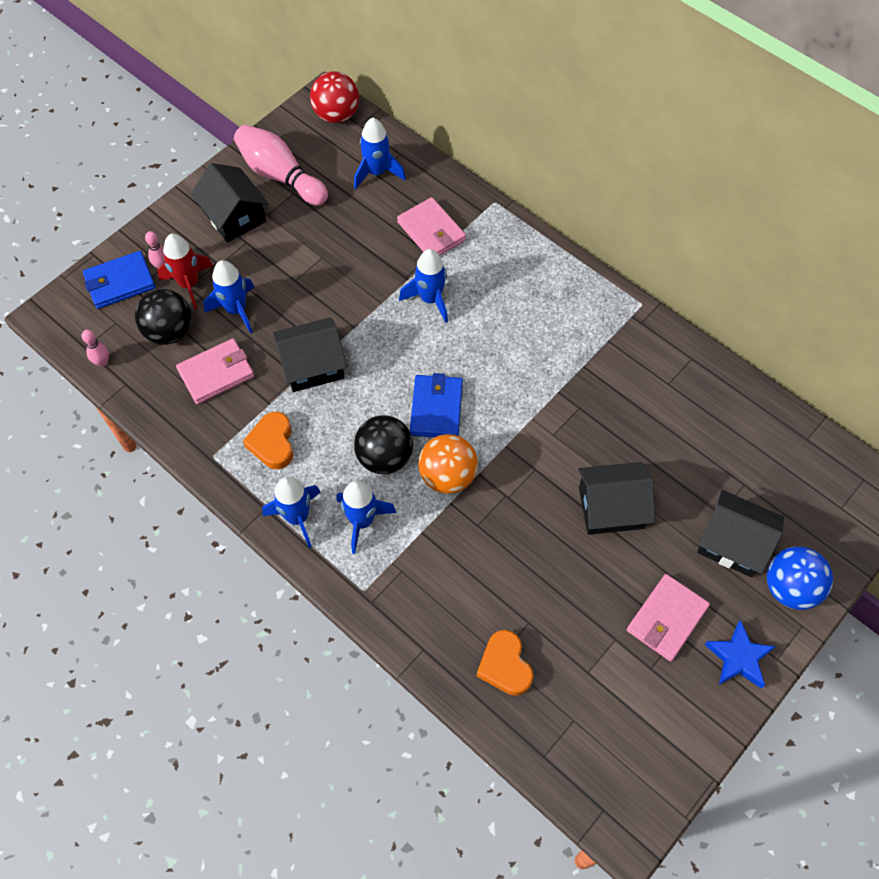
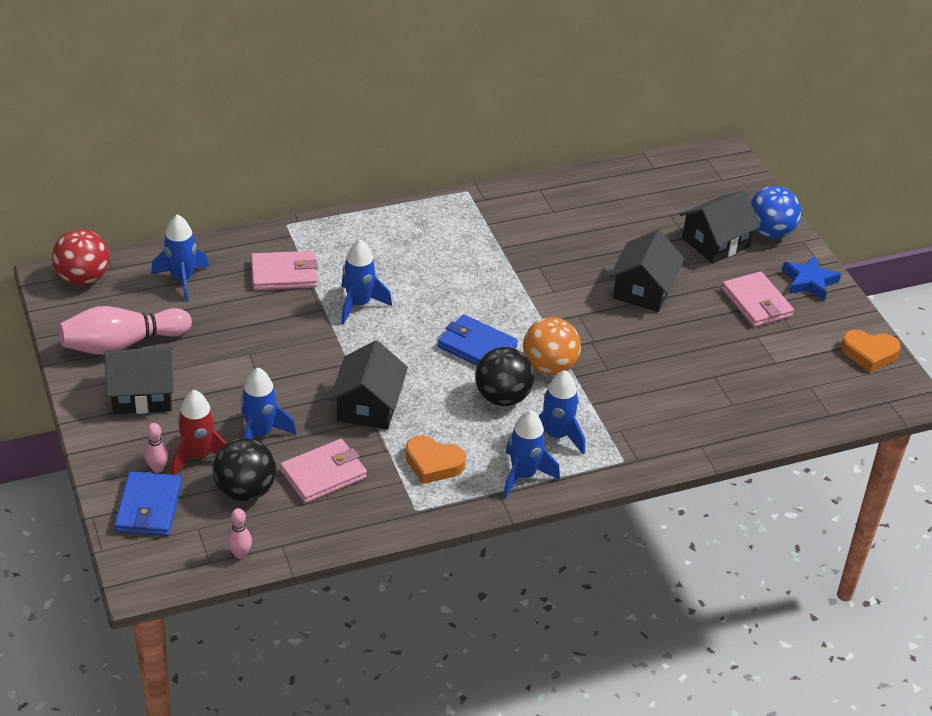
camera: 65 degrees left, 20 degrees down
pink wallet [176,338,254,404] -> pink wallet turned 60 degrees clockwise [280,439,367,503]
orange heart [476,630,534,696] -> orange heart moved to [841,330,901,372]

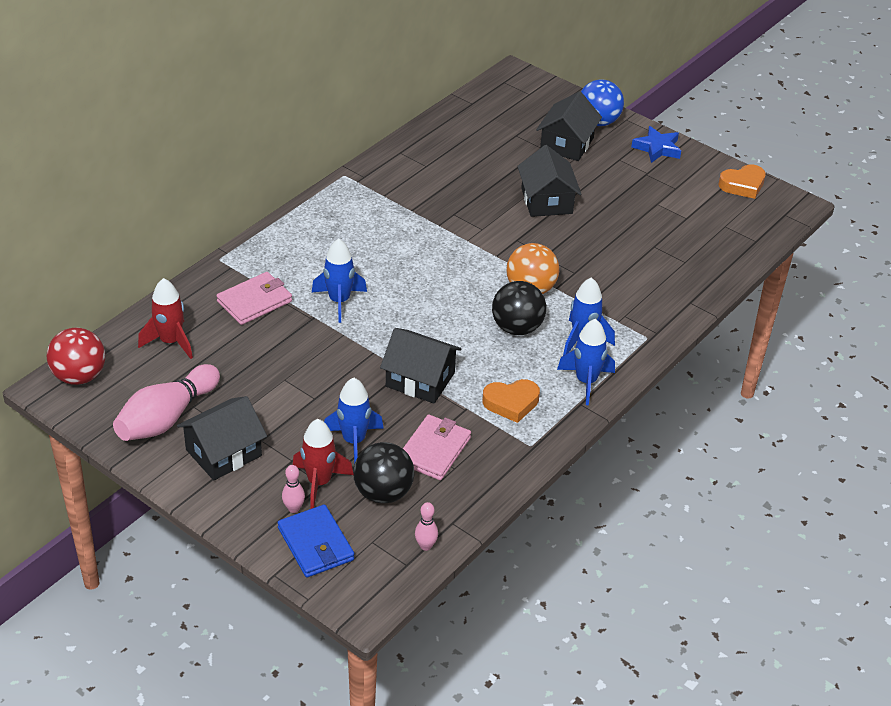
camera: 30 degrees left, 0 degrees up
blue rocket [151,214,209,302] -> red rocket [138,278,193,359]
black house [329,340,408,430] -> black house turned 45 degrees counterclockwise [380,328,462,404]
blue wallet [437,314,518,366] -> none
pink wallet [722,271,794,327] -> none

